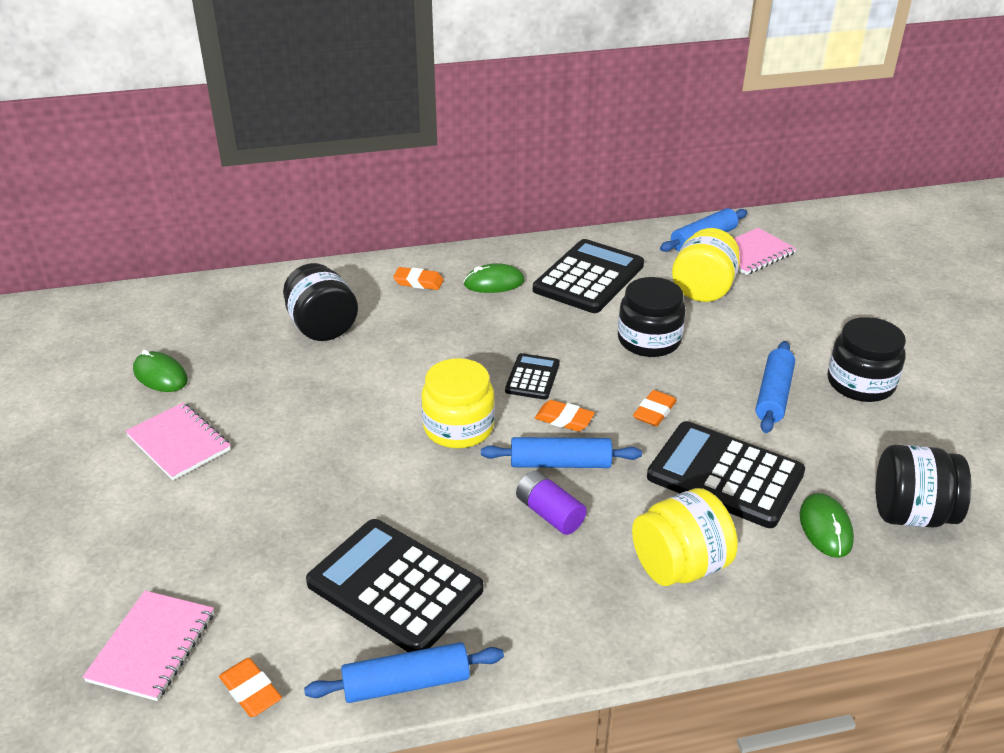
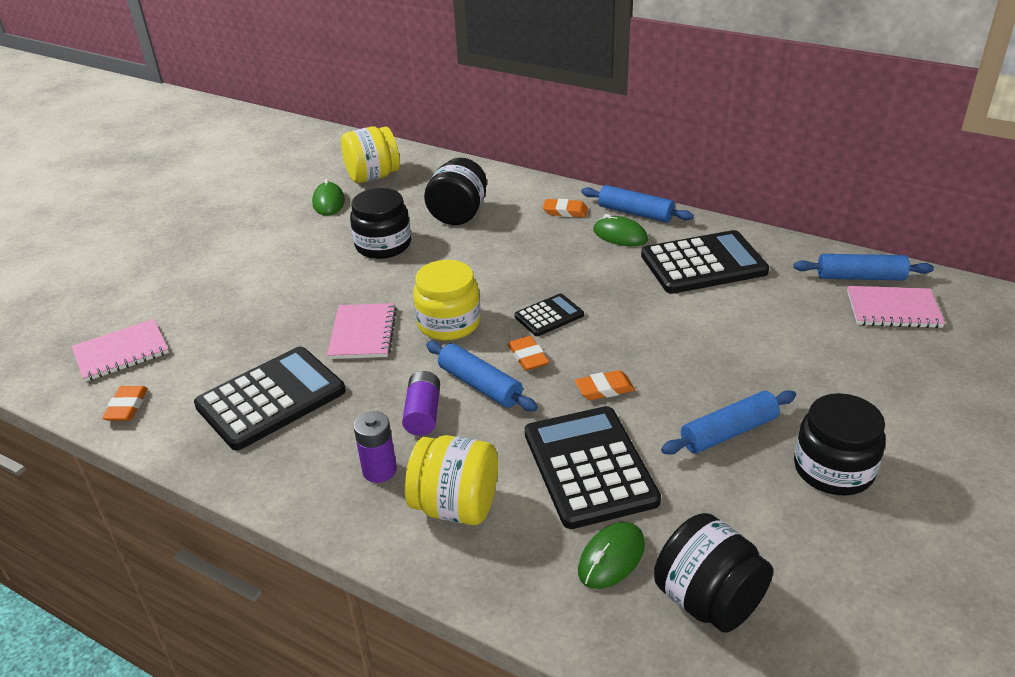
camera: 45 degrees right, 0 degrees up
pink notebook [126,402,231,480] -> pink notebook moved to [327,303,397,359]
blue rolling pin [304,642,504,703] -> blue rolling pin moved to [581,185,694,223]
black calculator [306,519,483,652] -> black calculator turned 60 degrees clockwise [194,347,345,450]
orange eraser [393,267,444,290] -> orange eraser turned 45 degrees counterclockwise [543,199,588,217]
black jar [618,277,686,357] -> black jar moved to [350,188,411,259]
yellow jar [672,228,740,302] -> yellow jar moved to [341,126,400,183]
none -> purple battery [353,411,397,483]

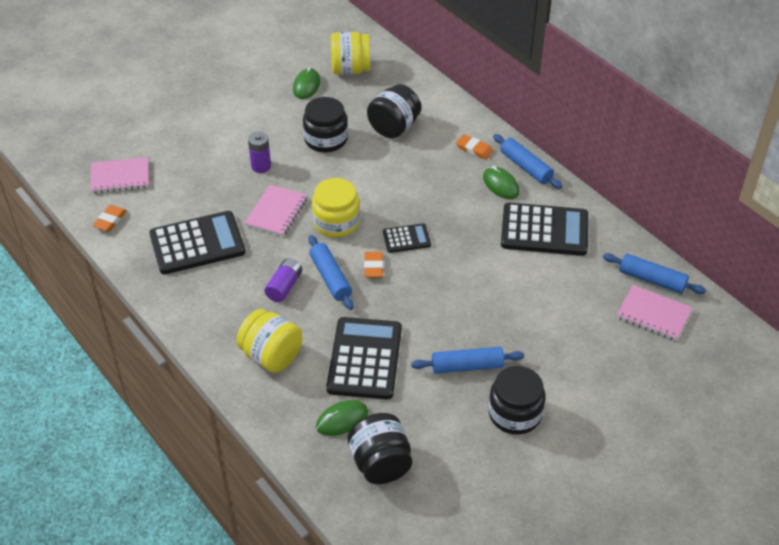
camera: 20 degrees right, 10 degrees up
purple battery [353,411,397,483] -> purple battery moved to [248,131,271,173]
orange eraser [575,370,635,400] -> none

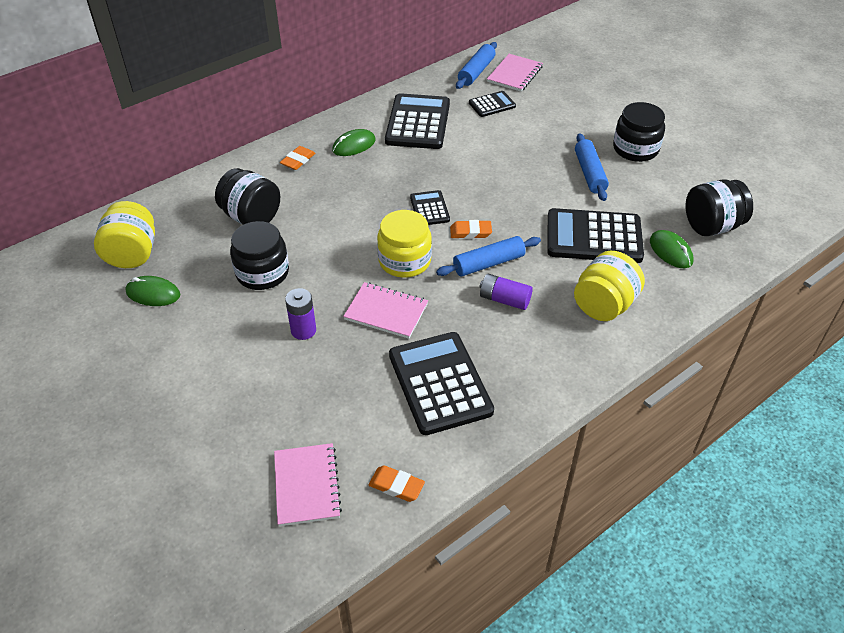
camera: 90 degrees left, 0 degrees up
blue rolling pin [493,134,562,189] -> none
none -> black calculator [469,91,516,117]

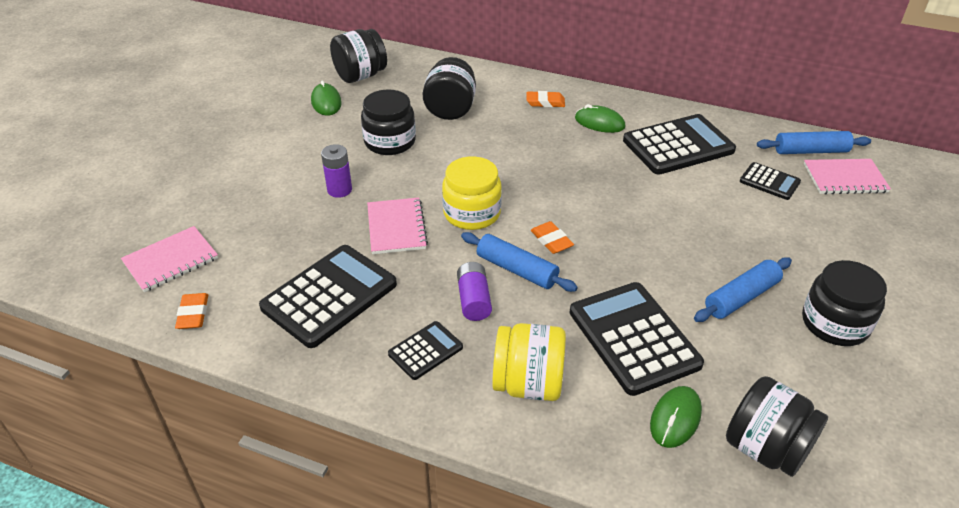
camera: 60 degrees right, 5 degrees down
yellow jar [94,201,155,268] -> black jar [330,29,387,83]
black calculator [410,190,450,225] -> black calculator moved to [388,321,463,380]

